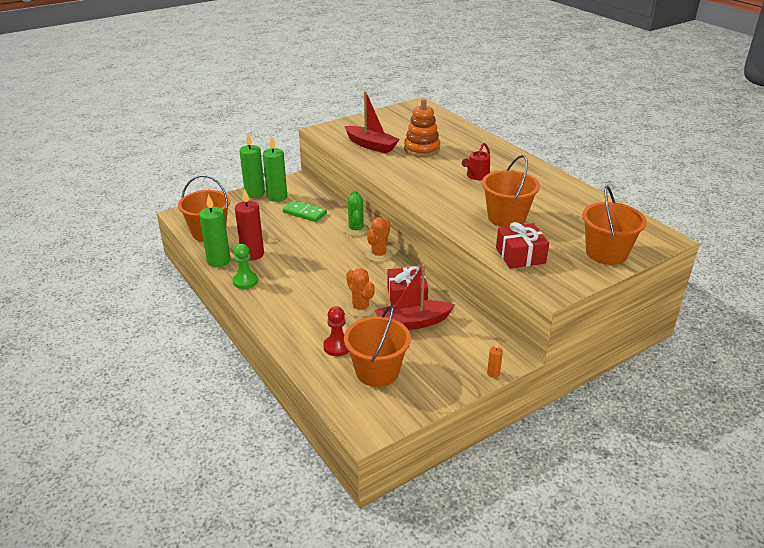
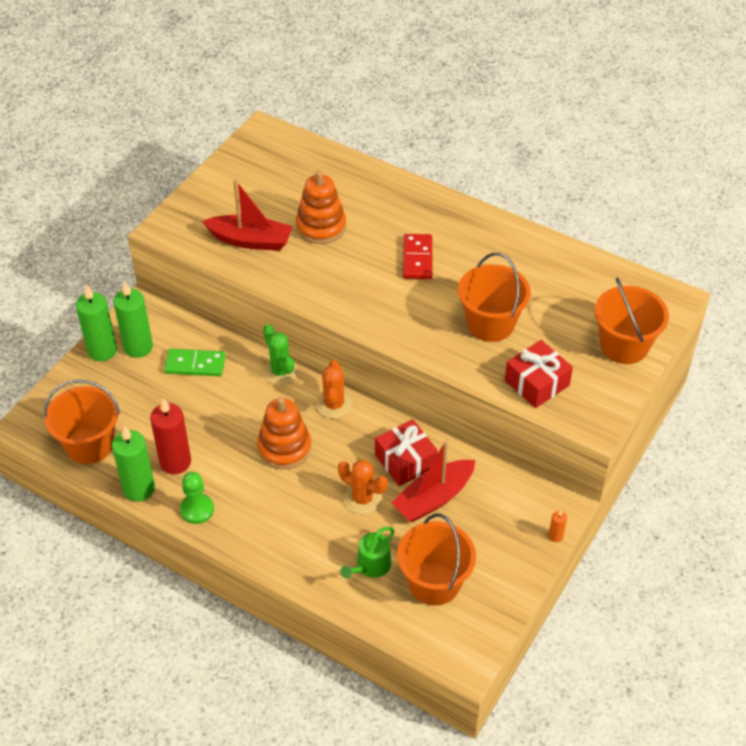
camera: 25 degrees left, 15 degrees up
red pawn [323,306,349,356] -> green watering can [340,527,395,578]
red watering can [462,143,490,180] -> red domino [403,234,432,279]
none -> orange stacking toy [257,397,312,470]

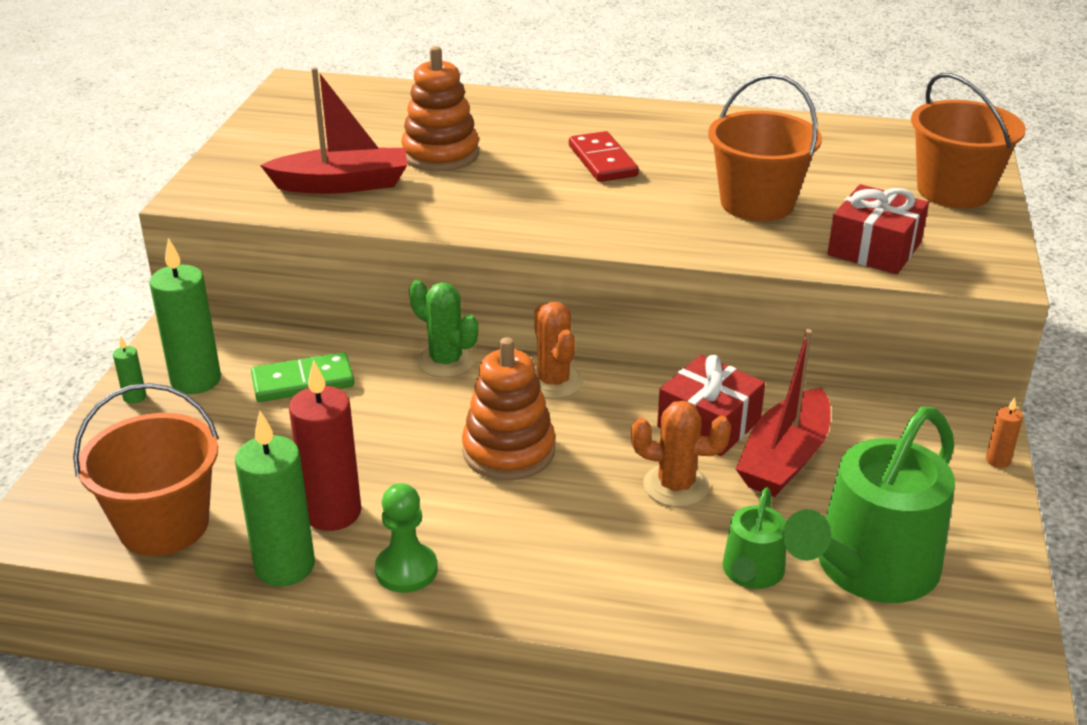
camera: 20 degrees left, 15 degrees down
green candle [76,284,117,361] -> green candle [113,337,146,404], size x0.45
orange bucket [397,514,476,605] -> green watering can [783,406,955,603]

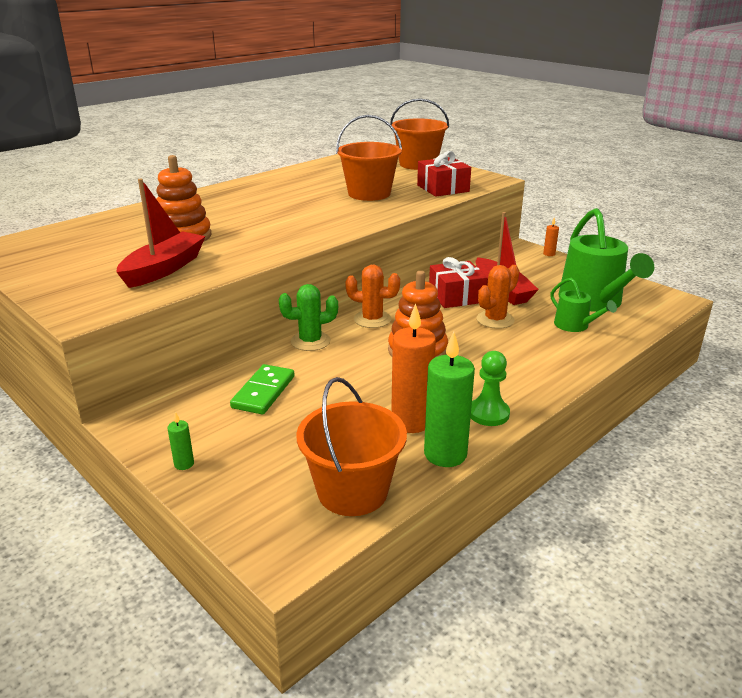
camera: 55 degrees left, 5 degrees down
green candle [149,238,221,394] -> none
red candle [289,360,361,531] -> orange candle [391,304,436,433]
red domino [569,131,639,182] -> none

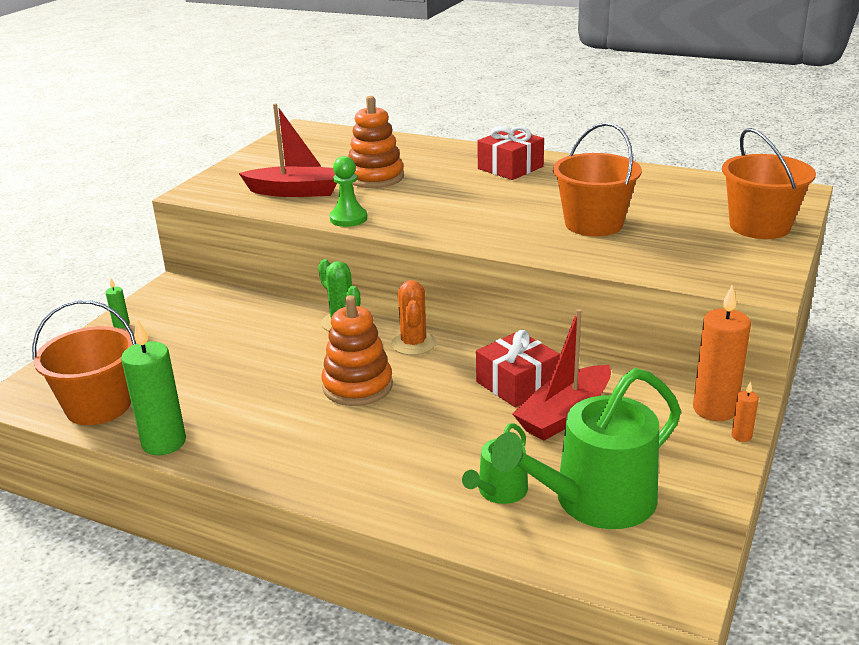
camera: 70 degrees right, 0 degrees up
green domino [230,364,294,415] -> none
orange candle [391,304,436,433] -> orange candle moved to [693,285,751,421]
red gift [417,151,471,197] -> red gift moved to [477,126,544,180]
green pawn [471,351,510,426] -> green pawn moved to [330,156,367,227]
orange cactus [477,265,519,329] -> none

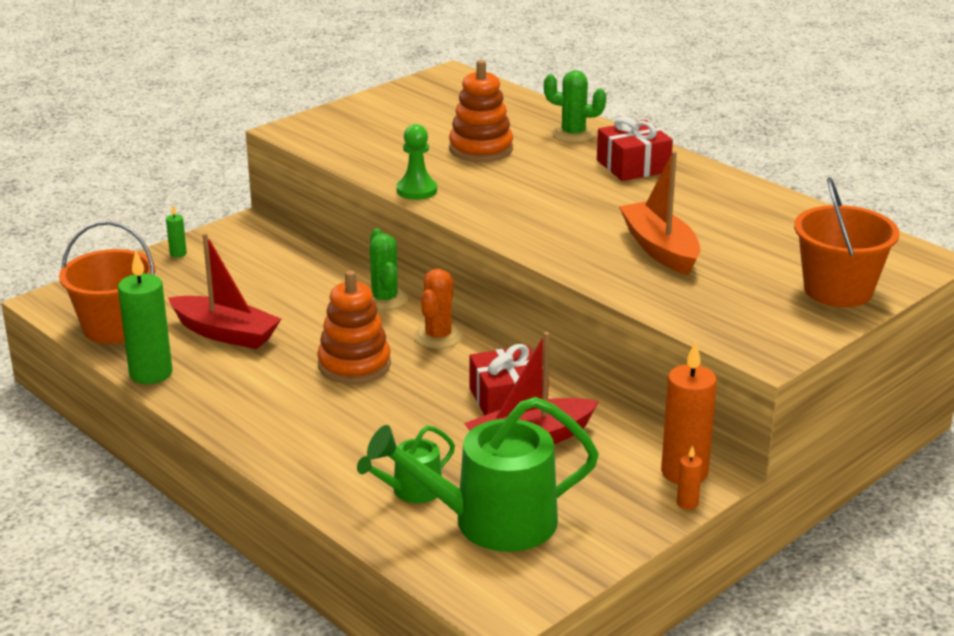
camera: 20 degrees right, 0 degrees up
red boat [239,104,337,197] -> red boat moved to [168,233,281,349]
orange bucket [553,122,642,236] -> orange boat [619,151,700,275]
none -> green cactus [544,70,606,143]

